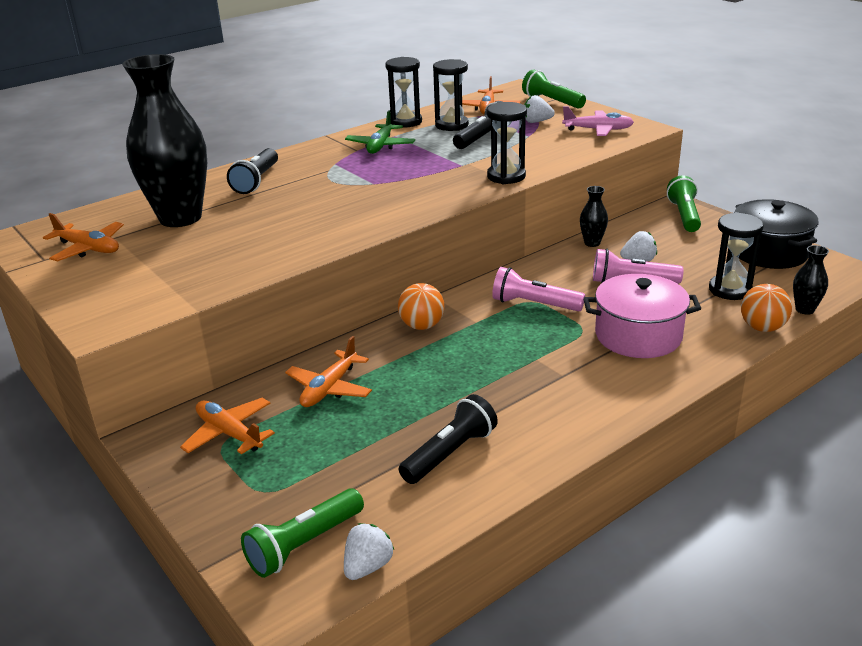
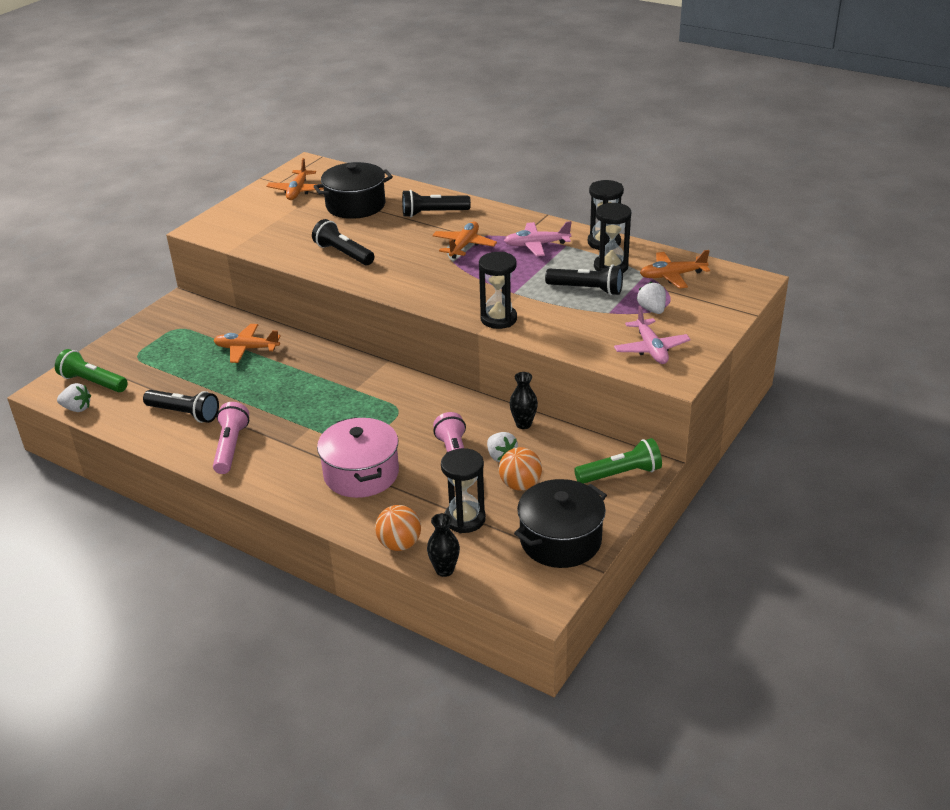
camera: 70 degrees right, 5 degrees up
black vase [122,54,207,227] -> black pot [314,162,393,219]
orange plane [180,398,275,454] -> orange plane moved to [432,222,497,259]
green plane [345,110,415,154] -> pink plane [504,221,571,256]
orange ball [398,283,444,330] -> orange ball moved to [499,447,542,491]
pink flashlight [492,267,585,311] -> pink flashlight moved to [213,402,249,474]
green flashlight [522,69,586,109] -> none
none -> black flashlight [312,219,375,265]

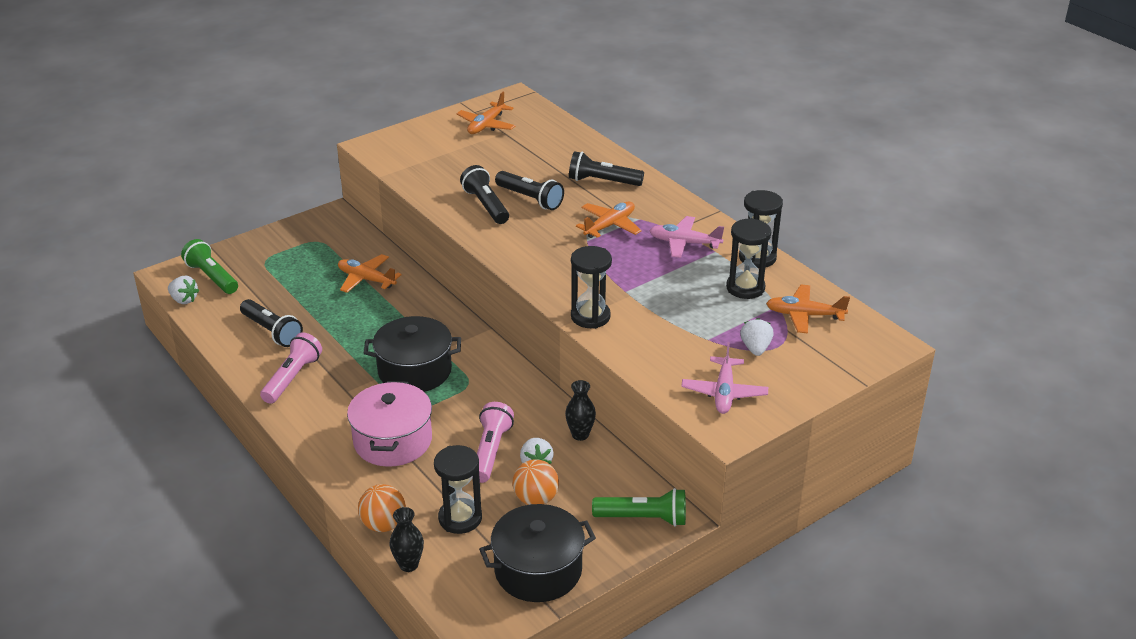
camera: 20 degrees right, 0 degrees up
black pot [314,162,393,219] -> black pot moved to [364,316,461,392]
black flashlight [545,264,623,296] -> black flashlight moved to [495,171,564,210]

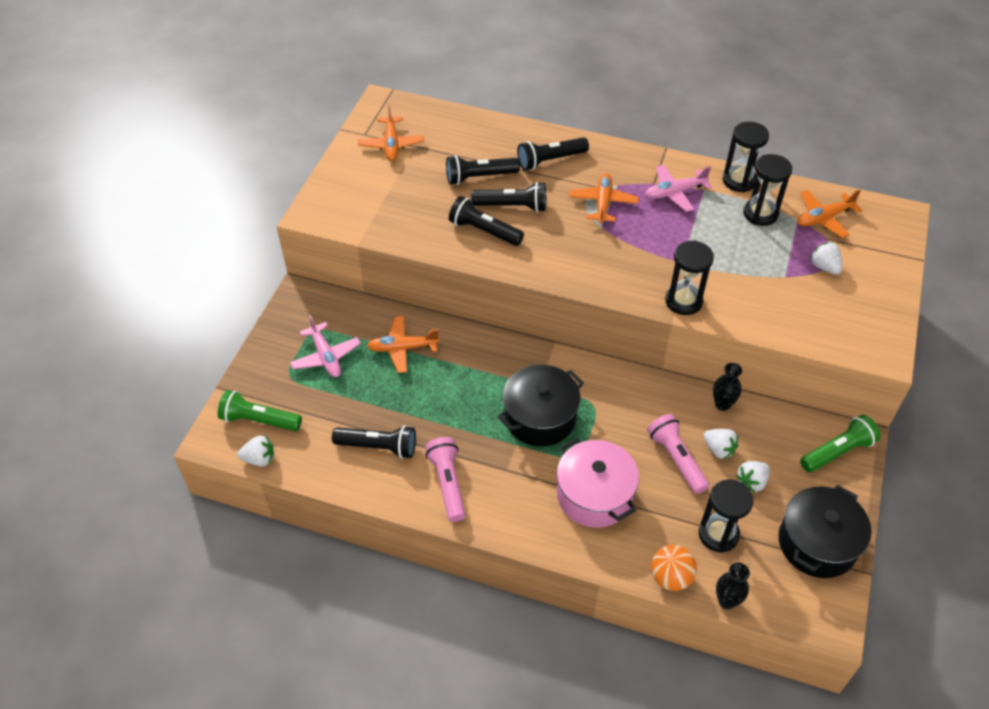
camera: 35 degrees left, 15 degrees up
orange ball [512,459,559,505] -> white strawberry [736,461,770,493]
pink plane [681,342,768,414] -> pink plane moved to [290,315,361,377]
none -> black flashlight [446,155,520,185]

